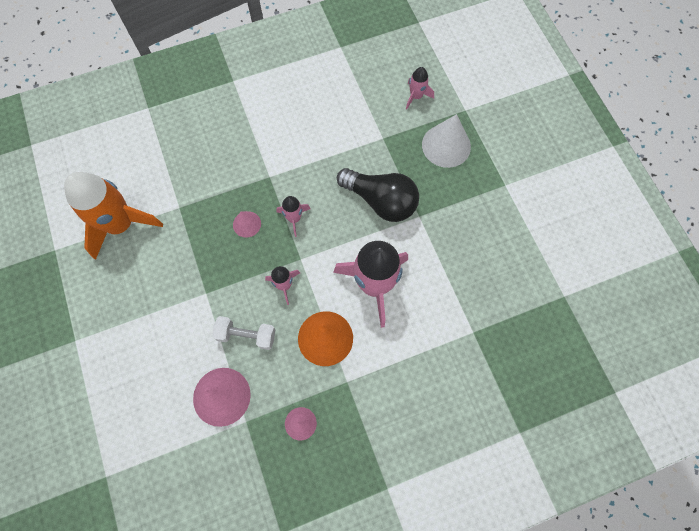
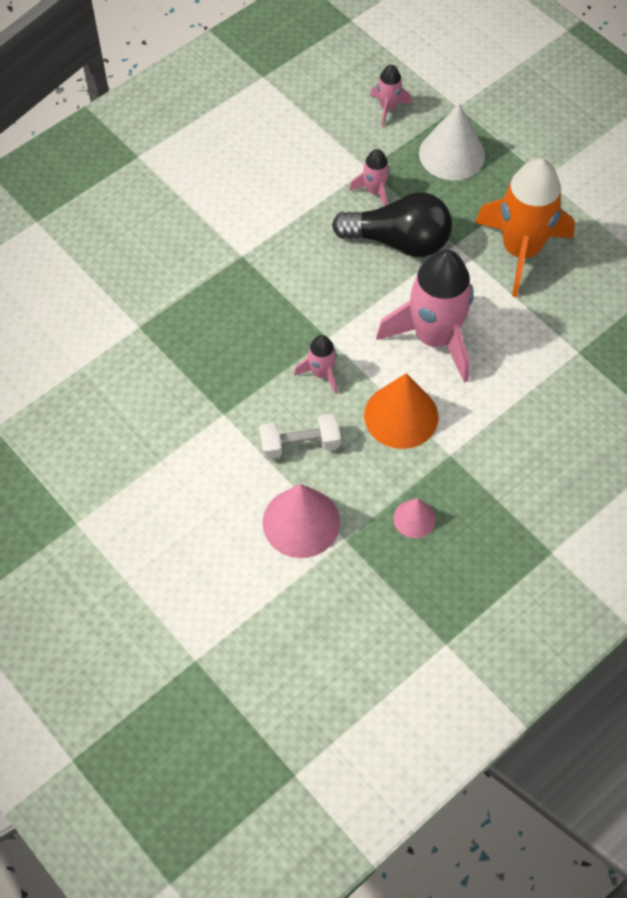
camera: 20 degrees left, 10 degrees down
orange rocket [64,172,163,260] -> orange rocket moved to [475,158,575,297]
pink cone [233,211,261,238] -> none
pink rocket [277,196,311,237] -> pink rocket moved to [349,149,390,206]

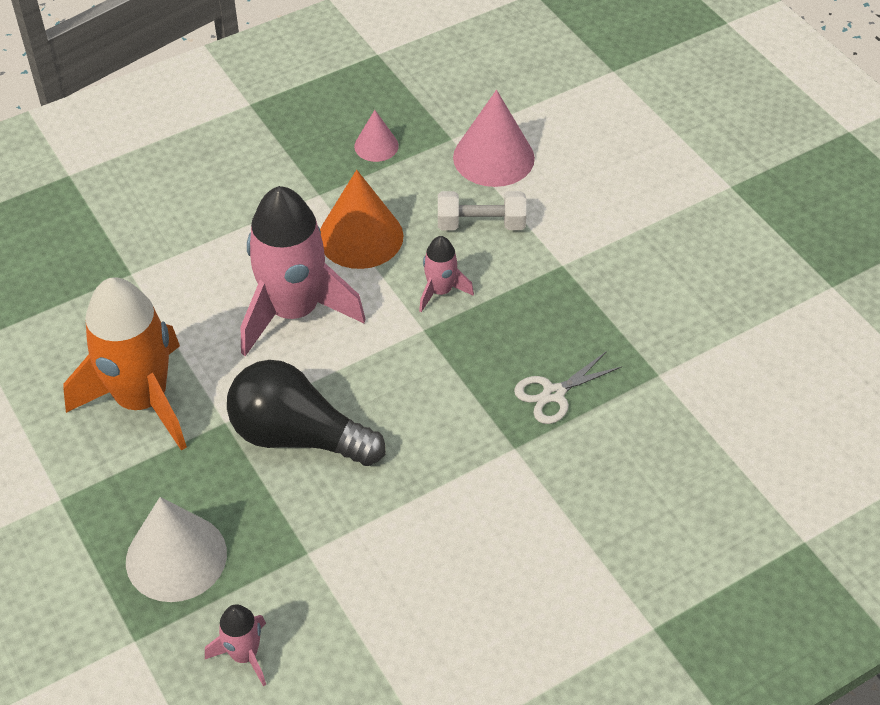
camera: 170 degrees left, 10 degrees down
pink rocket [349,149,390,206] -> none
none -> white scissors [514,351,622,424]

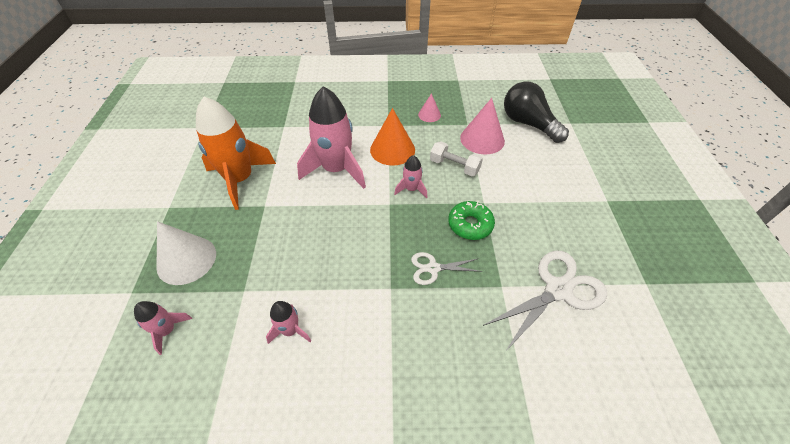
camera: 30 degrees right, 0 degrees up
black light bulb [227,360,386,466] -> black light bulb moved to [504,82,569,143]
none -> pink rocket [266,301,311,344]
none -> green donut [448,201,495,240]
none -> white scissors [483,251,607,352]

